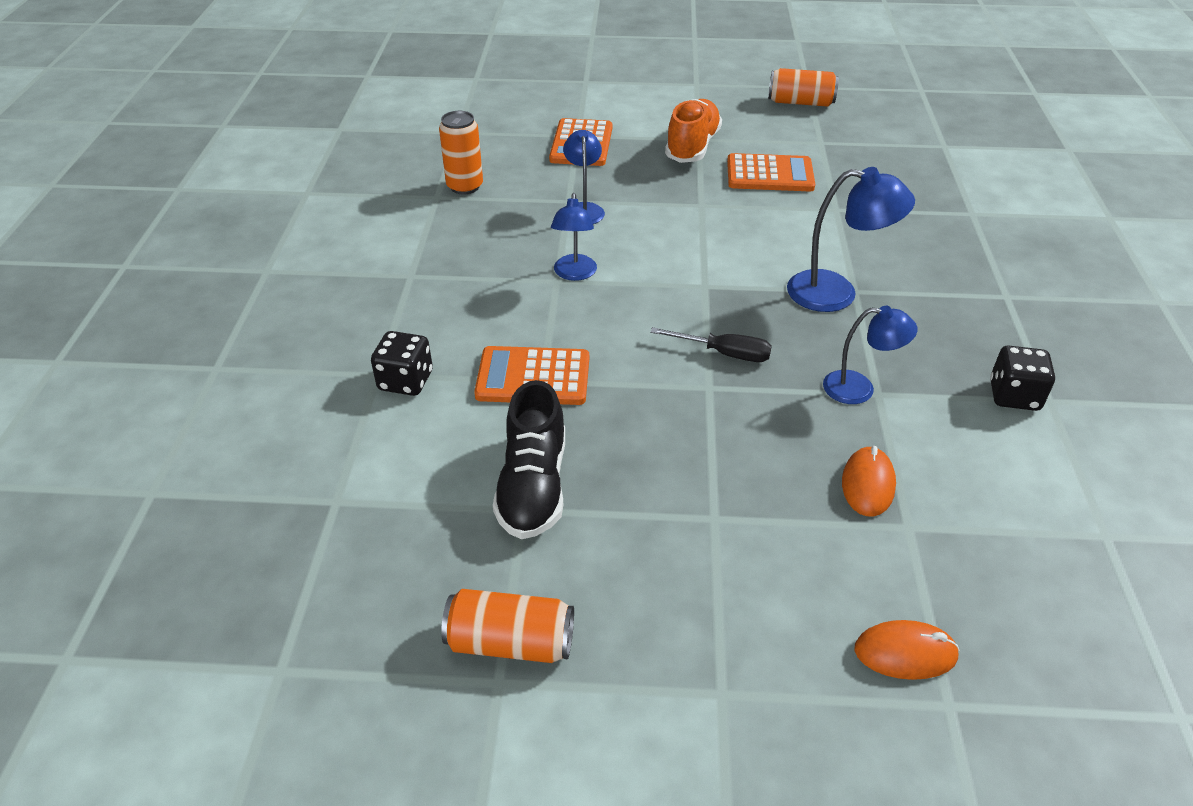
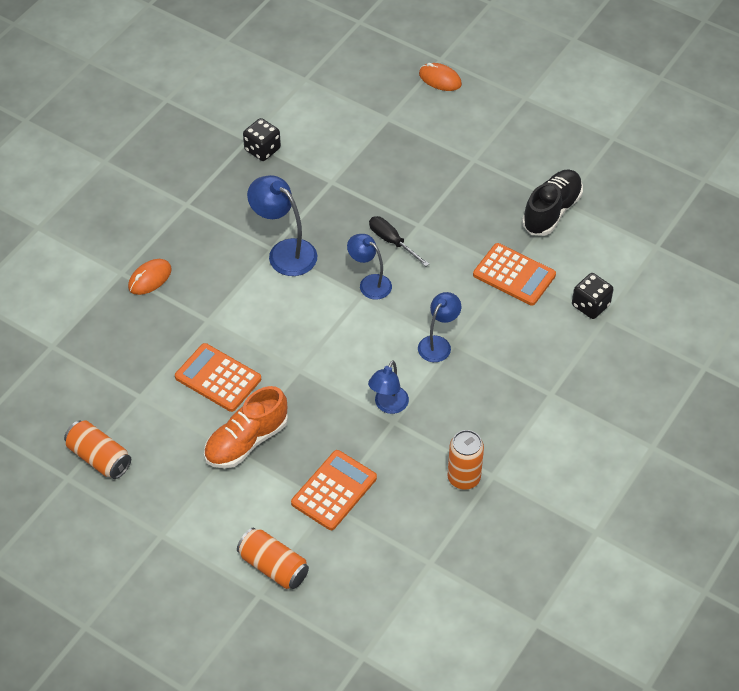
camera: 150 degrees left, 10 degrees up
orange can [441,589,574,663] -> orange can moved to [237,528,309,589]
blue lamp [823,306,918,404] -> blue lamp moved to [347,234,392,300]
orange mouse [842,446,896,516] -> orange mouse moved to [128,259,172,295]

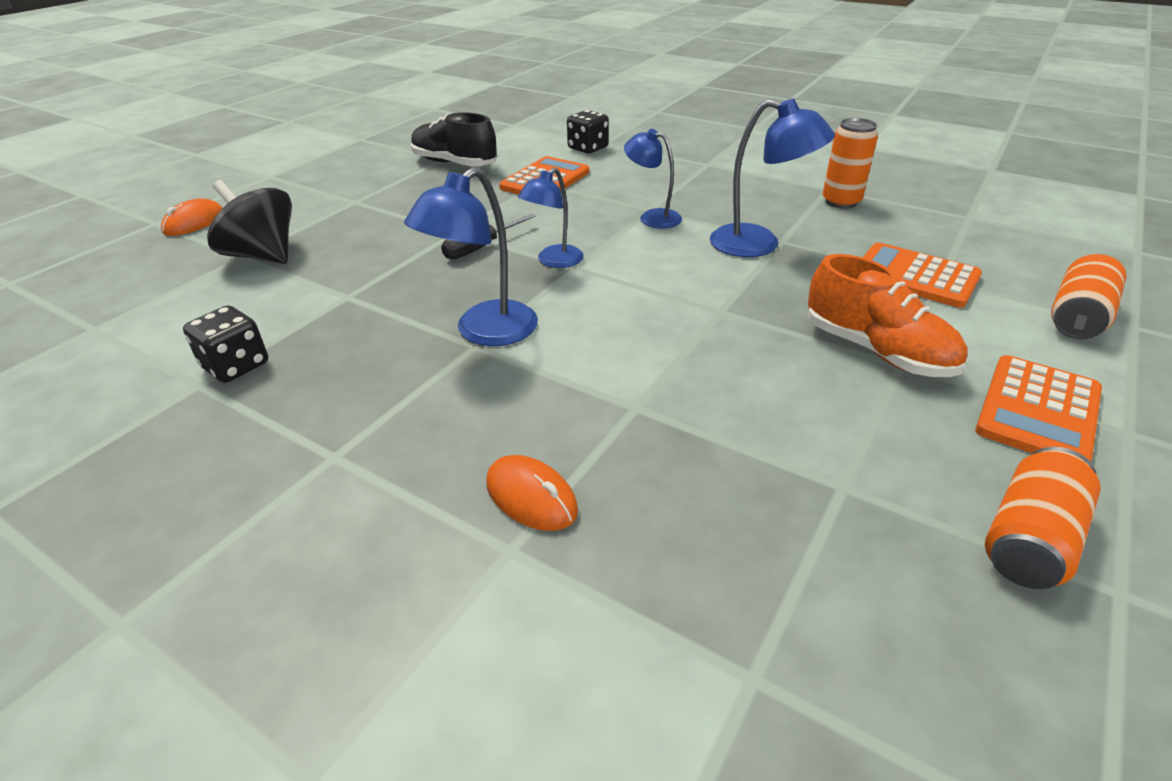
camera: 90 degrees left, 15 degrees down
orange calculator [175,343,261,412] -> orange calculator moved to [975,355,1102,462]
blue lamp [368,360,409,414] -> blue lamp [710,98,835,257], size x1.52
none -> black spinning top [207,180,292,264]

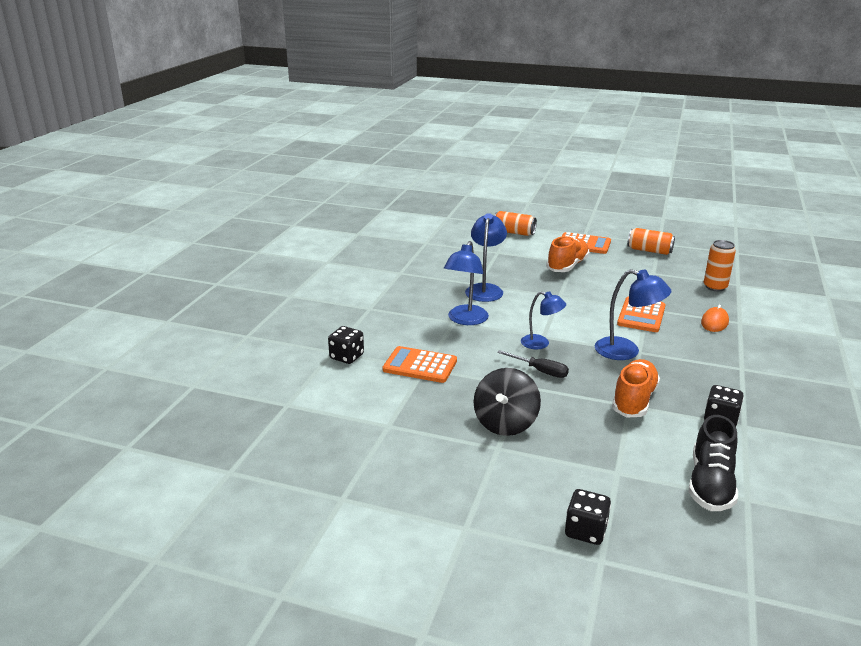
camera: 105 degrees left, 10 degrees down
orange mouse [161,199,222,236] -> black dice [565,489,611,545]
black spinning top [207,180,292,264] -> black spinning top moved to [474,368,541,436]
black shoe [411,112,497,166] -> black shoe moved to [689,415,738,511]
blue lamp [624,129,682,229] -> blue lamp [444,241,489,325], size x1.52
orange can [823,118,878,208] -> orange can moved to [704,240,736,292]
orange calculator [863,243,982,308] -> orange calculator moved to [617,297,666,332]
none -> orange shoe [612,359,660,417]

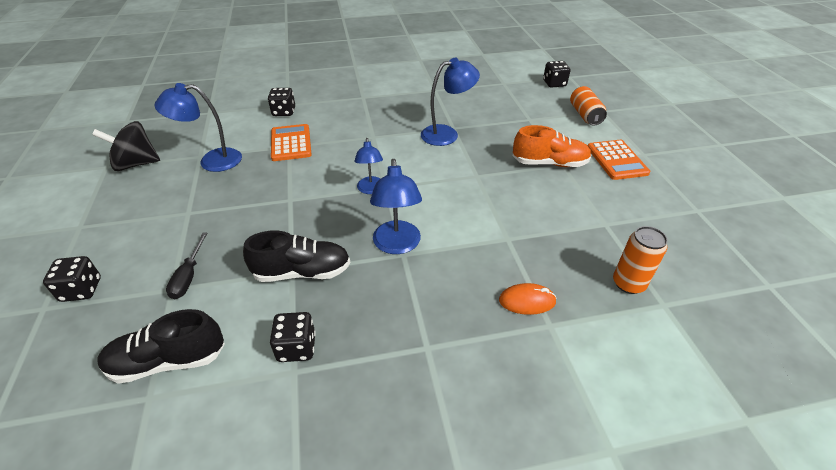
camera: 60 degrees right, 15 degrees up
blue lamp [444,241,489,325] -> blue lamp moved to [154,83,242,172]
black spinning top [474,368,541,436] -> black spinning top moved to [92,121,160,171]
black screwdriver [497,350,569,378] -> black screwdriver moved to [166,233,208,299]
orange shoe [612,359,660,417] -> black shoe [243,231,350,282]
orange calculator [617,297,666,332] -> none
orange can [627,228,675,255] -> none
none -> black dice [543,61,571,88]

